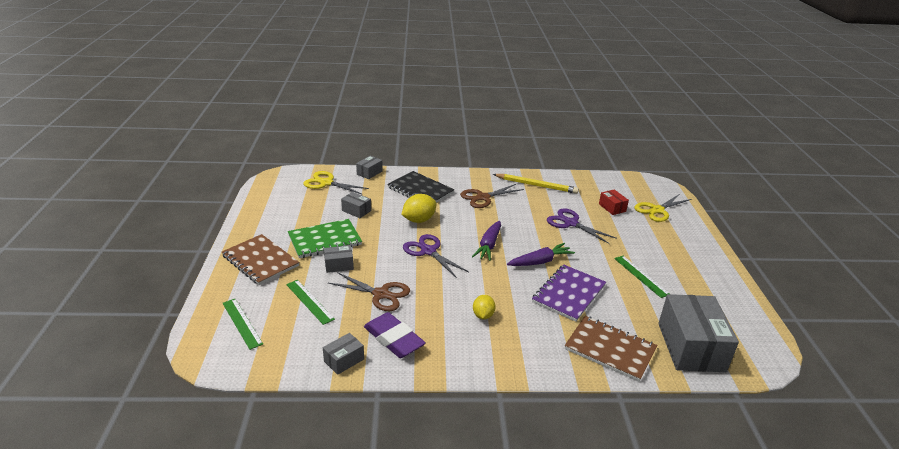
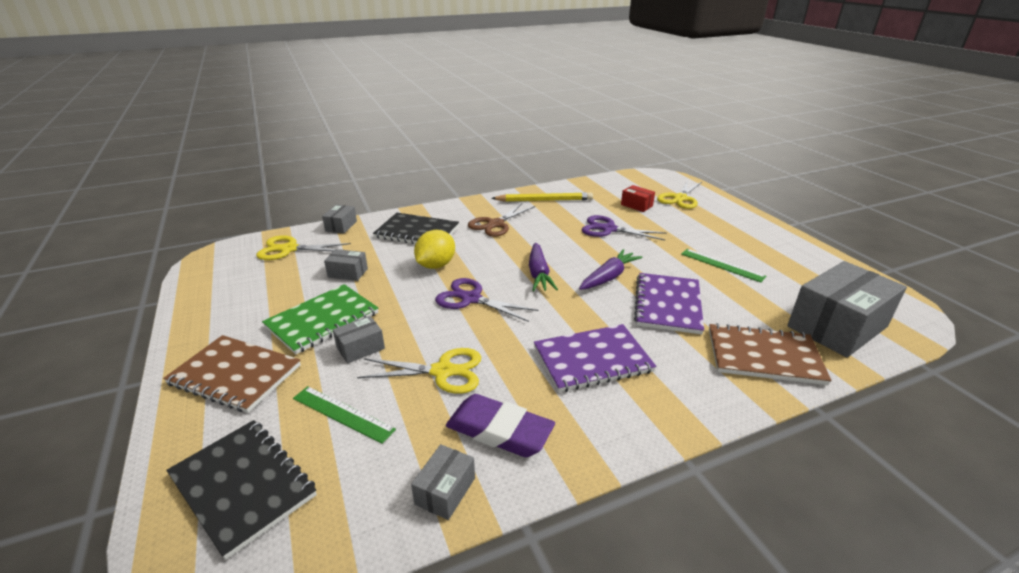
camera: 20 degrees left, 0 degrees up
green ruler [222,299,263,350] -> black notebook [166,420,317,560]
brown scissors [328,272,410,311] -> yellow scissors [357,348,481,394]
yellow lemon [473,295,496,319] -> purple notebook [534,324,656,392]
grey box [658,294,739,372] -> grey box turned 75 degrees clockwise [787,261,907,357]

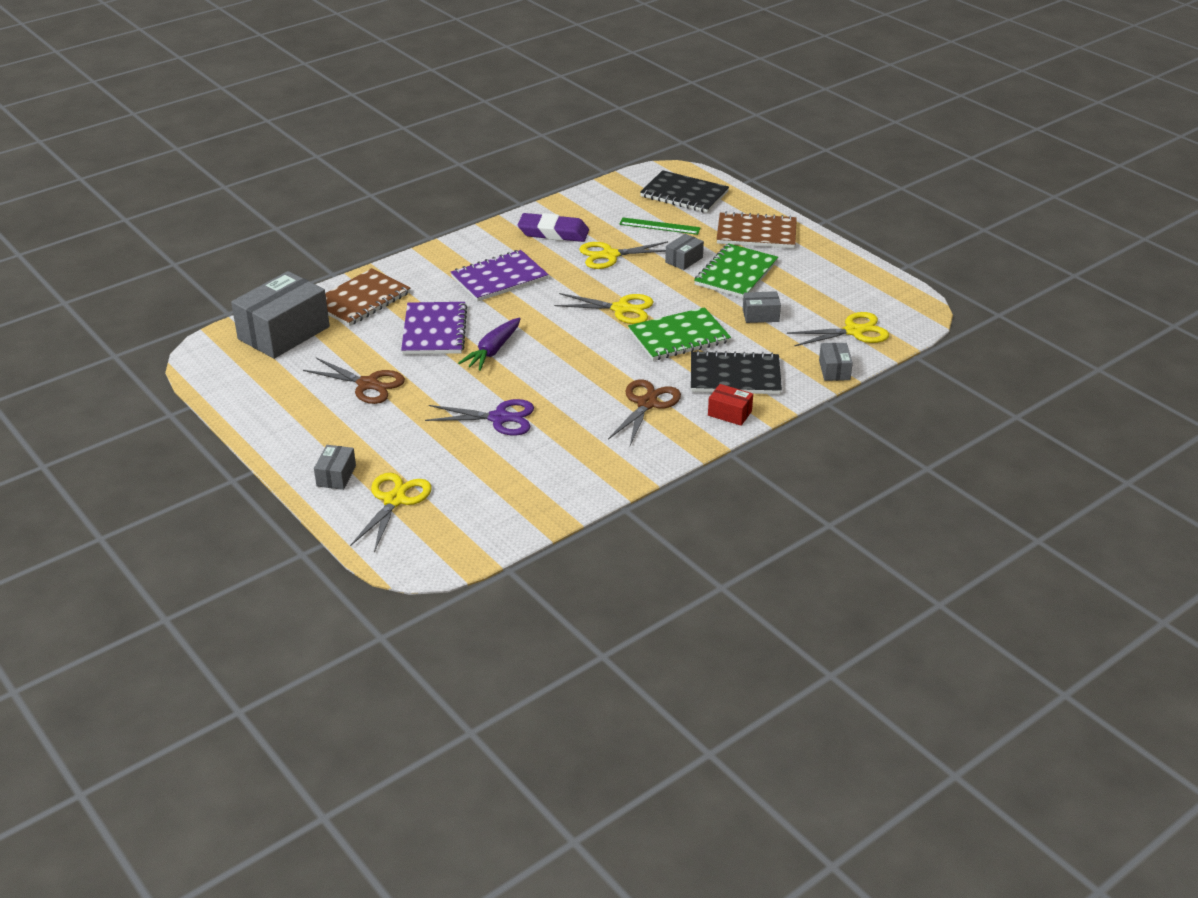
camera: 165 degrees right, 5 degrees up
grey box [411,444,475,520] -> grey box moved to [314,445,356,490]
yellow lemon [414,230,455,269] -> green notebook [628,307,731,361]
purple scissors [435,278,538,322] -> yellow scissors [554,293,653,324]
yellow pencil [491,192,593,202] -> none
purple carrot [529,243,558,291] -> none
red box [621,185,655,212] -> red box moved to [708,384,753,426]
green ruler [681,249,766,282] -> brown scissors [303,358,405,404]
brown notebook [709,323,832,385] -> brown notebook turned 45 degrees counterclockwise [325,268,410,326]

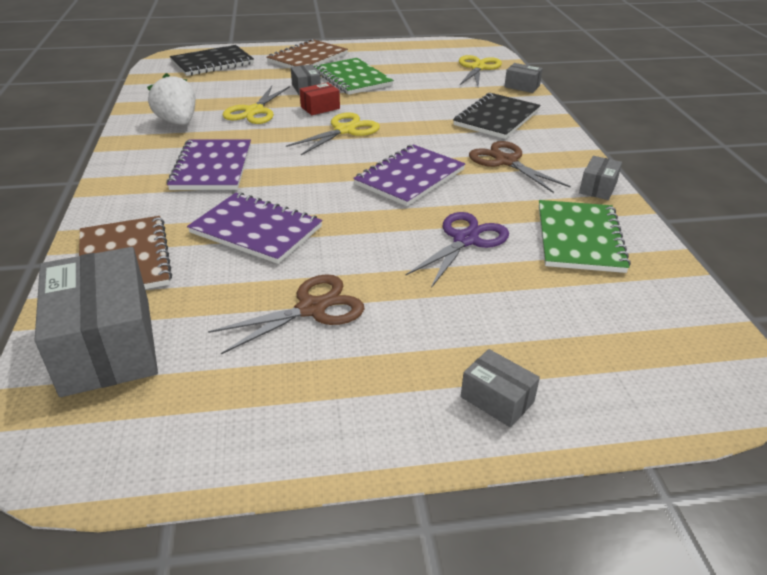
camera: 60 degrees left, 0 degrees up
yellow scissors [350,473,432,552] -> none
purple carrot [458,318,521,371] -> none
purple eraser [518,213,589,242] -> white strawberry [147,73,196,125]
green ruler [619,218,701,235] -> none
green notebook [628,307,731,361] -> green notebook moved to [539,200,631,273]
red box [708,384,753,426] -> red box moved to [300,82,340,115]
grey box [743,291,781,323] -> grey box moved to [579,156,622,200]
none -> purple notebook [353,144,465,206]

